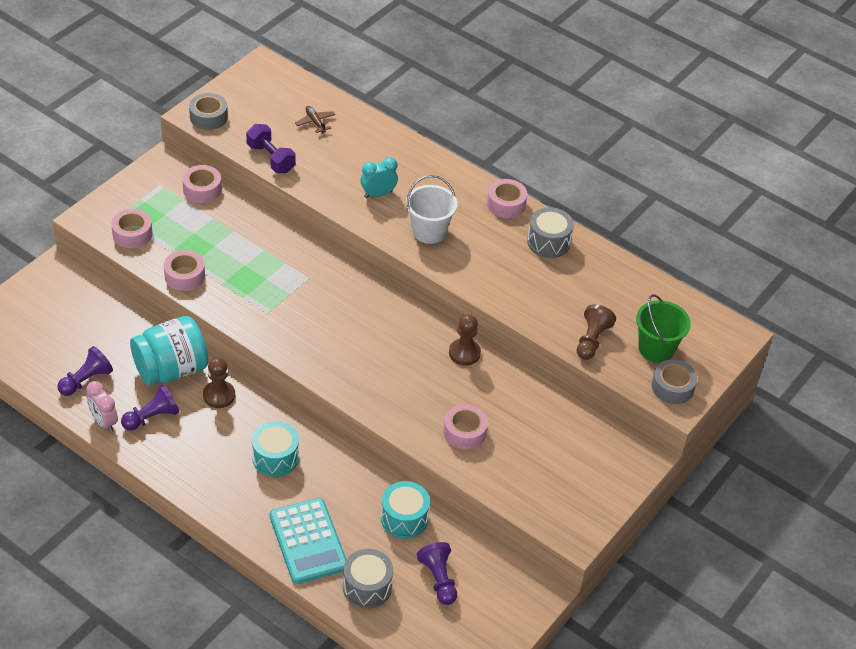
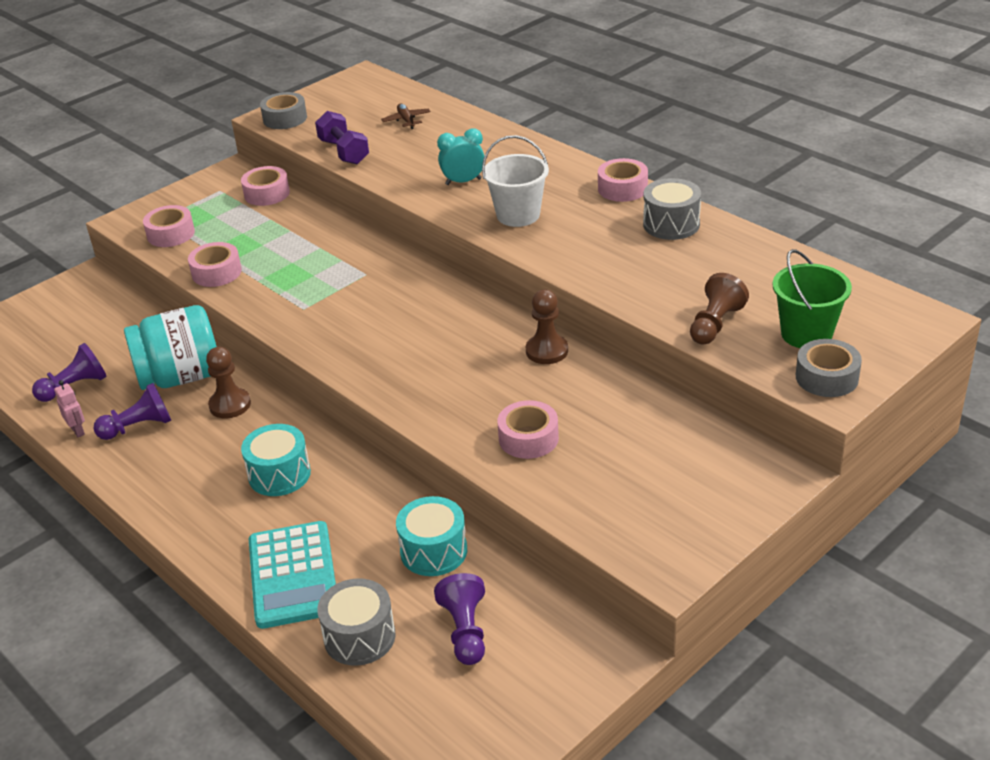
camera: 15 degrees right, 10 degrees down
pink clock [86,381,118,432] -> pink robot [54,380,85,437]

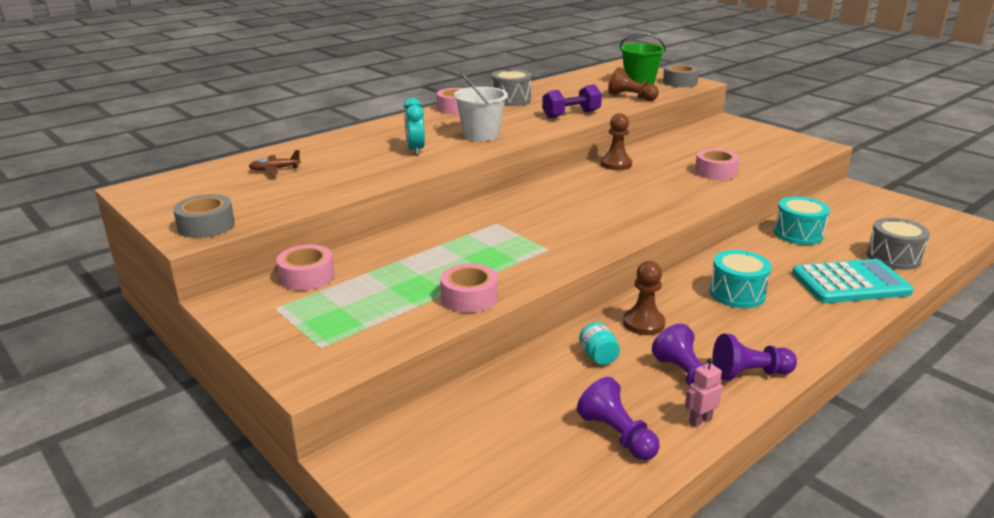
camera: 90 degrees left, 10 degrees down
turquoise jar [124,305,217,390] -> turquoise jar [579,322,620,365], size x0.40
pink tape [143,205,195,247] -> none
purple dumbbell [315,111,369,164] -> purple dumbbell moved to [542,84,602,118]
purple pawn [434,573,485,665] -> purple pawn moved to [713,334,797,380]

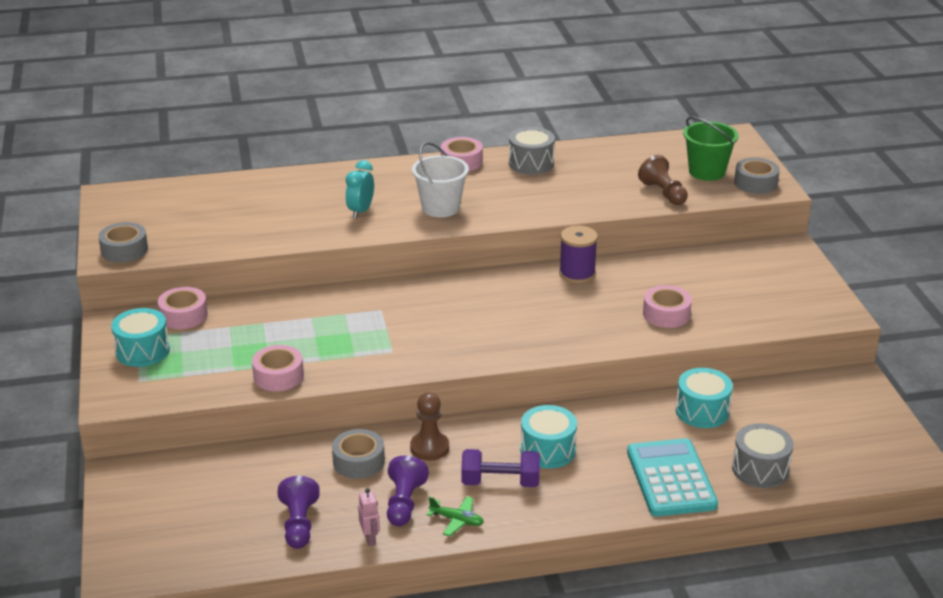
camera: 30 degrees right, 5 degrees up
brown plane [248,150,301,175] -> none
purple dumbbell [542,84,602,118] -> purple dumbbell moved to [461,449,540,487]
turquoise jar [579,322,620,365] -> grey tape [332,429,385,479]
brown pawn [601,113,632,170] -> purple spool [559,226,598,283]
pink robot [685,358,723,427] -> pink robot turned 75 degrees clockwise [358,488,380,546]
purple pawn [713,334,797,380] -> green plane [427,496,484,536]
turquoise calculator [792,259,914,303] -> turquoise calculator turned 120 degrees counterclockwise [627,438,718,517]
none -> turquoise drum [111,308,170,367]

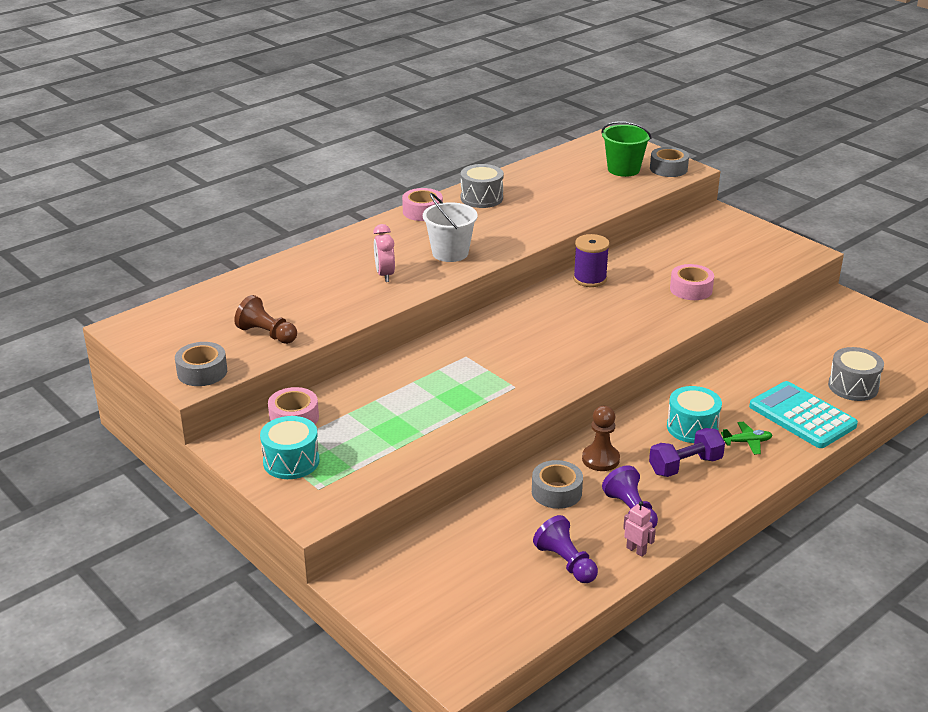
camera: 30 degrees left, 0 degrees up
pink tape [252,345,304,391] -> none
turquoise clock [346,160,374,219] -> pink clock [373,224,395,282]
green plane [427,496,484,536] -> green plane moved to [721,422,772,455]
brown pawn [638,155,688,205] -> brown pawn moved to [234,295,297,344]
turquoise drum [676,368,733,428] -> none

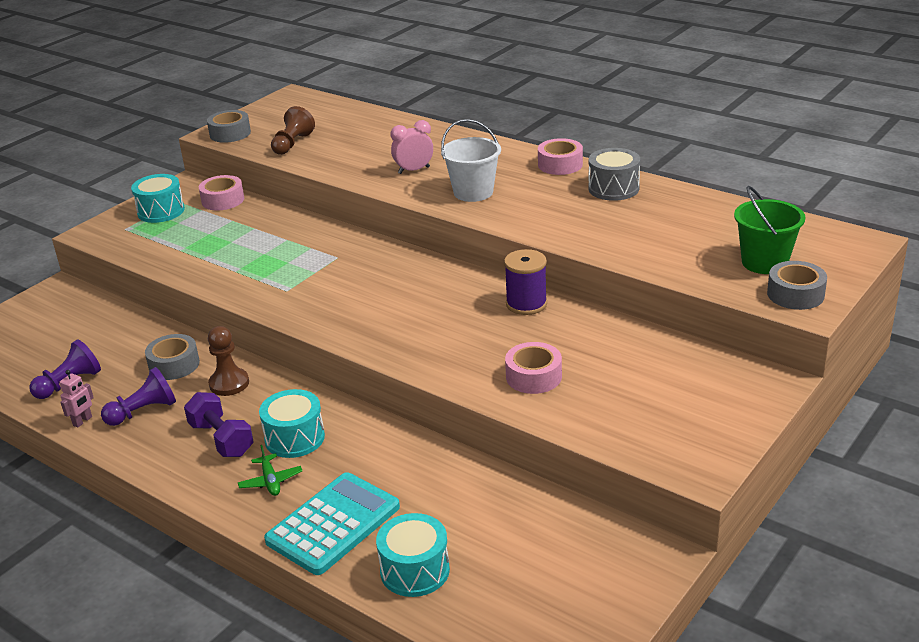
camera: 80 degrees right, 0 degrees up
grey drum [828,347,884,401] -> turquoise drum [376,513,450,597]

